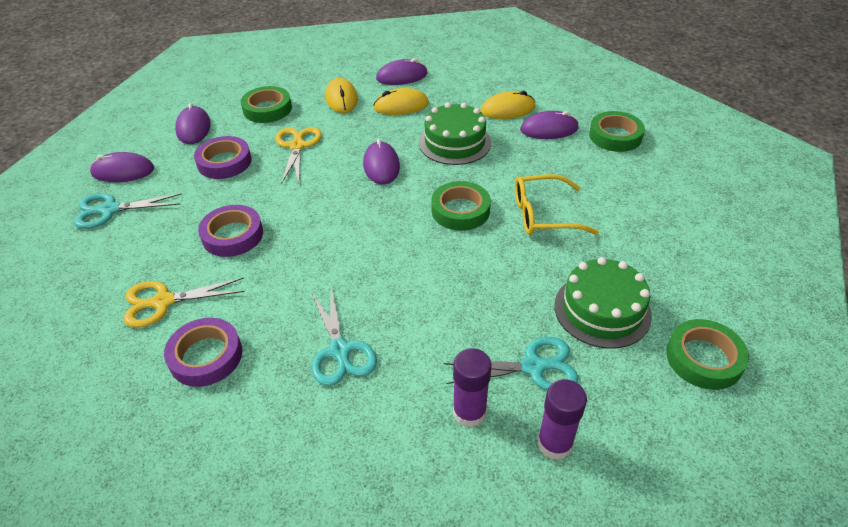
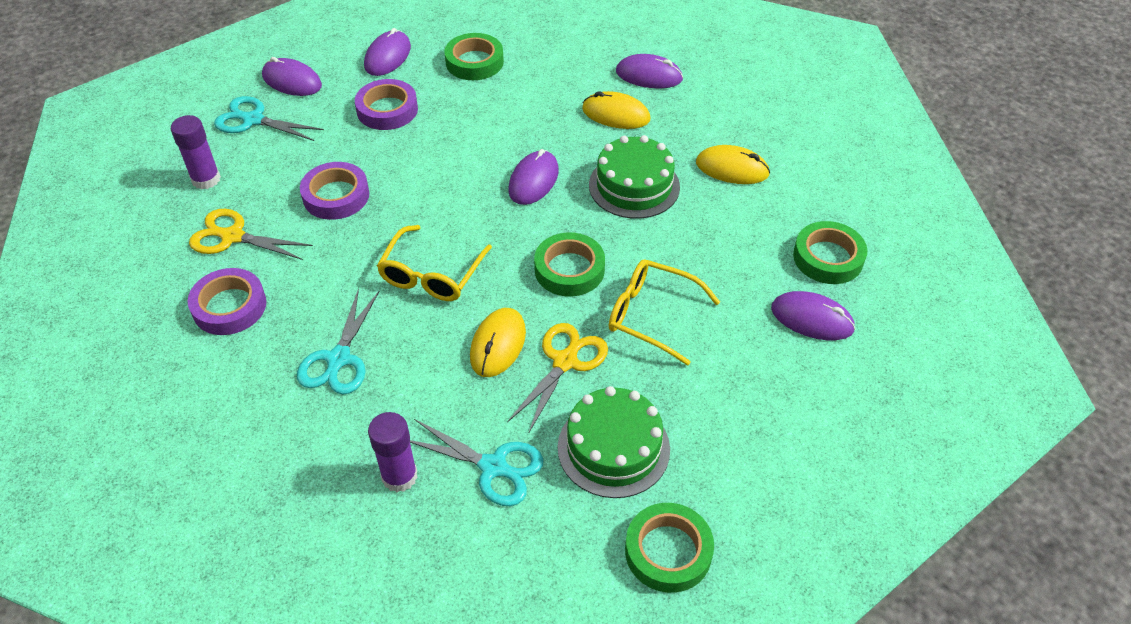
camera: 30 degrees right, 5 degrees up
yellow scissors [275,127,322,184] -> yellow scissors moved to [507,323,608,432]
yellow mouse [325,78,358,113] -> yellow mouse moved to [470,308,526,377]
purple mouse [520,111,579,139] -> purple mouse moved to [771,291,855,340]
purple glue stick [537,379,587,460] -> purple glue stick moved to [171,115,221,190]
none -> yellow glasses [377,225,492,301]

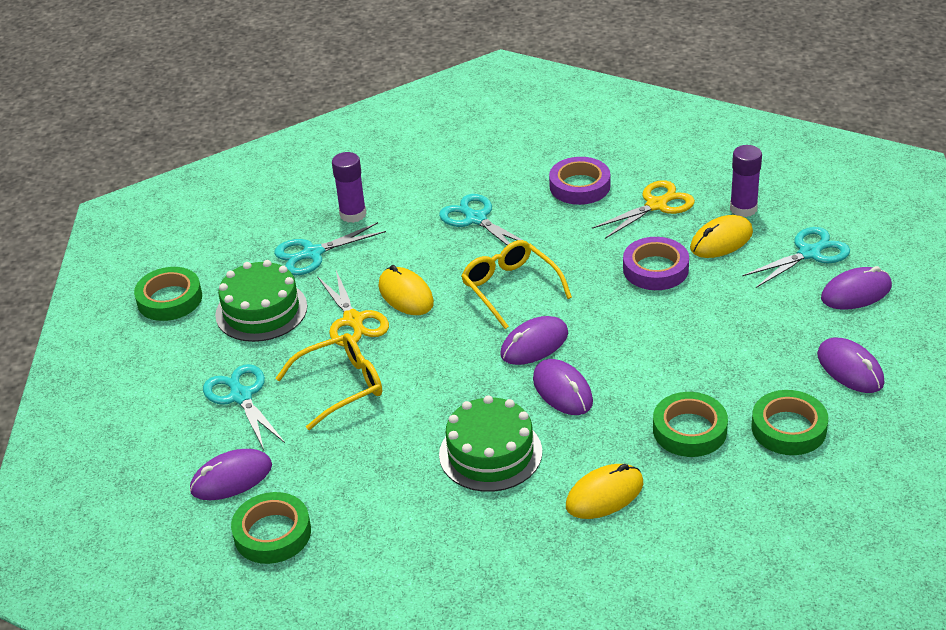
camera: 130 degrees right, 10 degrees down
purple tape [355,79,418,130] -> none
green tape [534,232,605,296] -> green tape moved to [653,392,728,457]
purple mouse [616,54,683,88] -> purple mouse moved to [500,316,568,365]
yellow mouse [696,145,770,184] -> yellow mouse moved to [690,215,753,258]
none -> turquoise scissors [203,364,285,450]

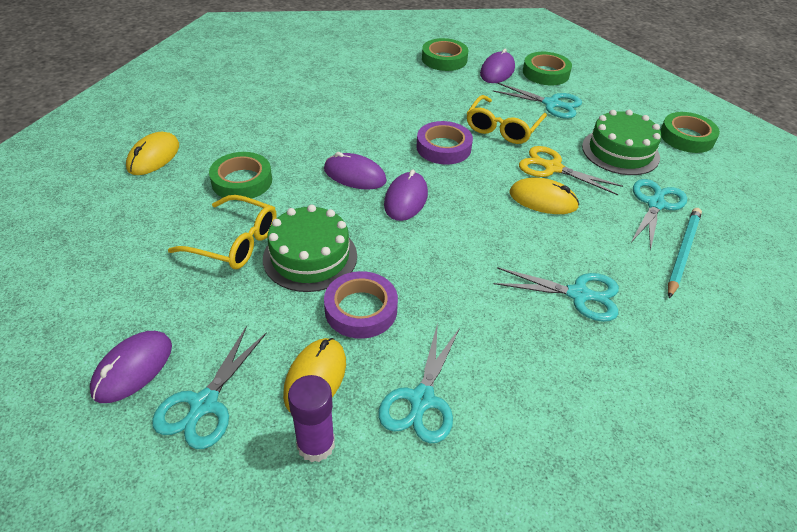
camera: 140 degrees right, 5 degrees up
purple glue stick [332,152,367,223] -> turquoise pencil [668,208,702,298]
green cake [439,395,542,492] -> green cake moved to [263,205,357,292]
yellow glasses [461,240,572,329] -> yellow glasses moved to [168,195,277,269]
purple tape [549,157,610,205] -> purple tape moved to [416,121,473,165]
yellow mouse [566,464,643,519] -> yellow mouse moved to [126,132,179,175]
yellow scissors [592,180,695,239] -> turquoise scissors [378,323,460,443]
green tape [752,390,828,455] -> green tape moved to [523,52,572,85]
purple mouse [817,338,885,393] -> none

